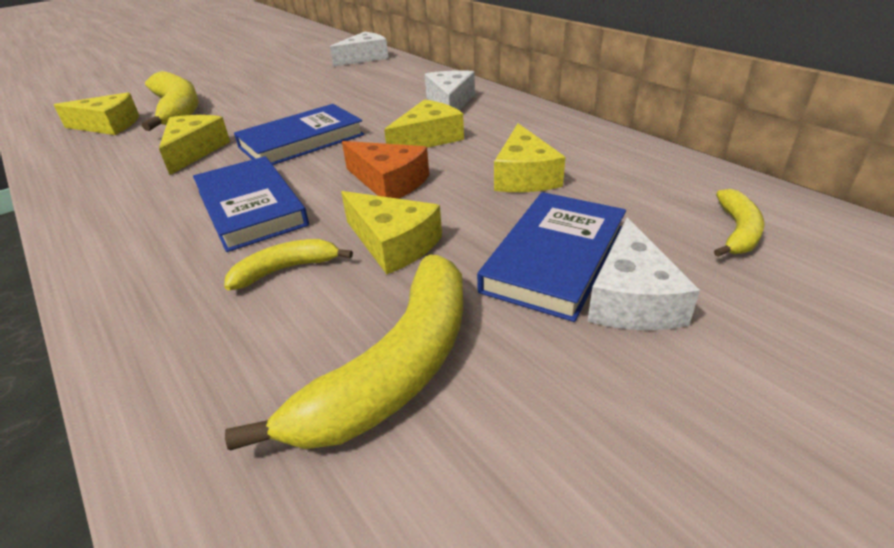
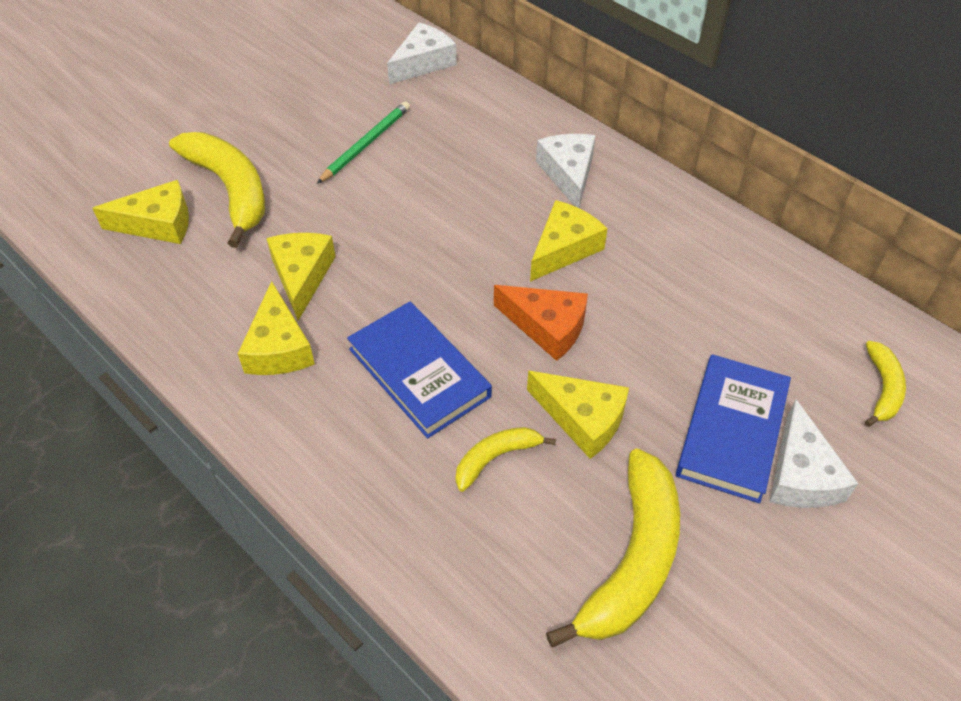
camera: 10 degrees left, 15 degrees up
blue book [234,104,364,165] -> none
yellow cheese [494,123,565,192] -> yellow cheese moved to [238,281,315,375]
none -> green pencil [317,102,410,184]

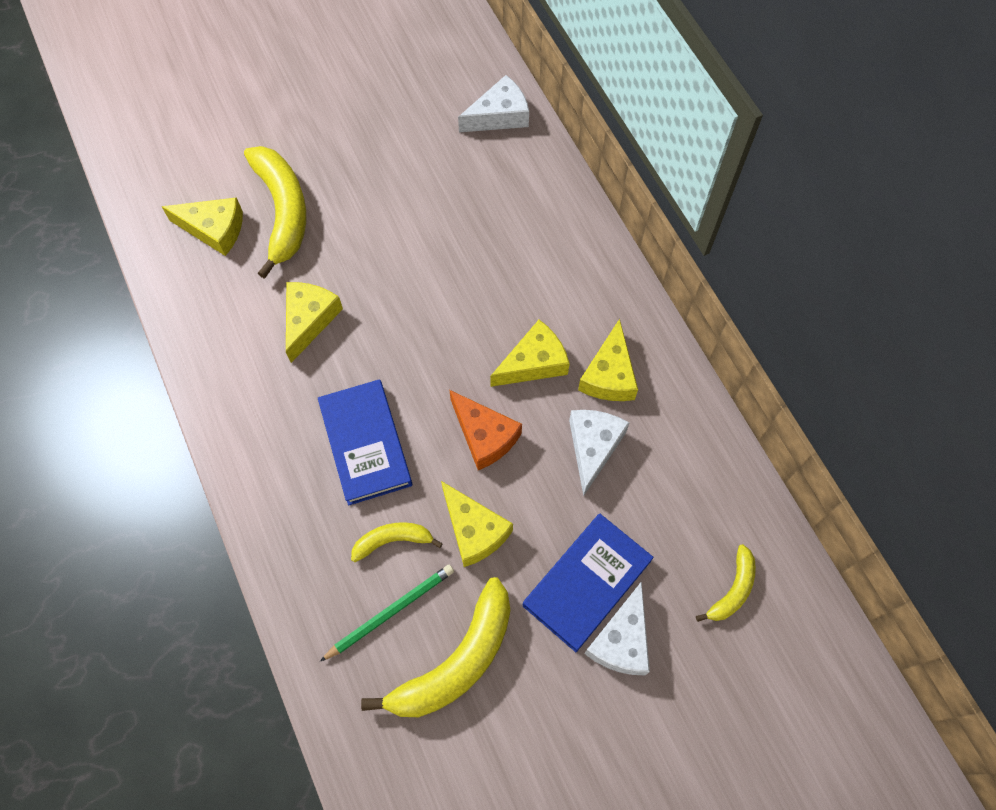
camera: 20 degrees right, 15 degrees up
yellow cheese [238,281,315,375] -> yellow cheese moved to [578,319,638,401]
green pencil [317,102,410,184] -> green pencil moved to [320,565,454,661]
white cheese [536,134,596,208] -> white cheese moved to [569,410,629,496]

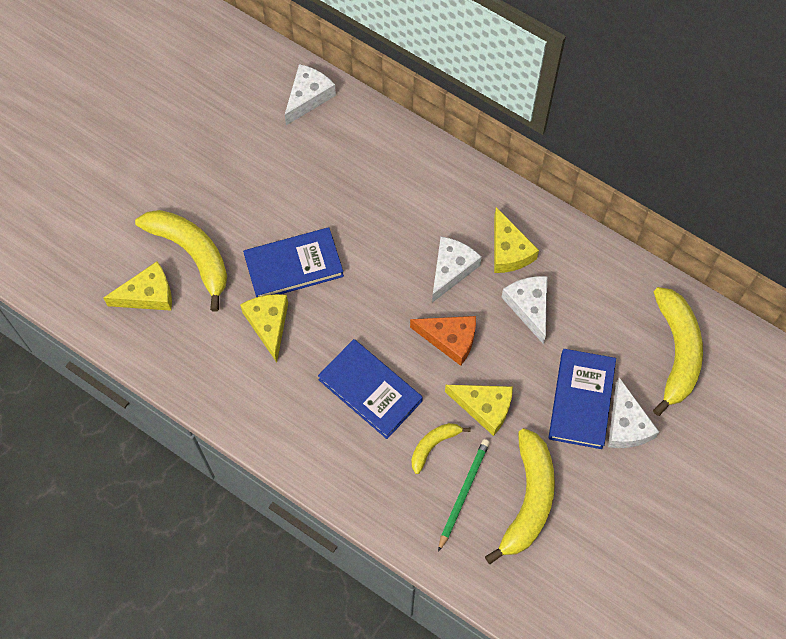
camera: 30 degrees left, 0 degrees up
yellow cheese [490,320,570,387] -> white cheese [432,236,482,303]
yellow banana [696,544,756,622] -> yellow banana [653,287,703,416], size x1.93
none -> blue book [243,227,344,297]

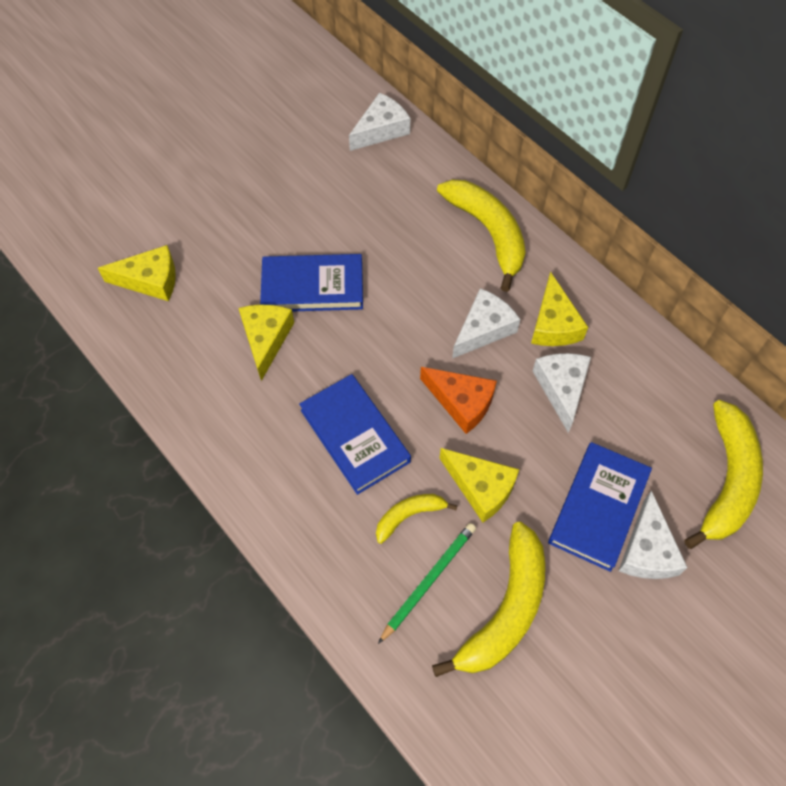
camera: 15 degrees right, 5 degrees down
yellow banana [135,210,227,311] -> yellow banana moved to [437,179,526,292]

